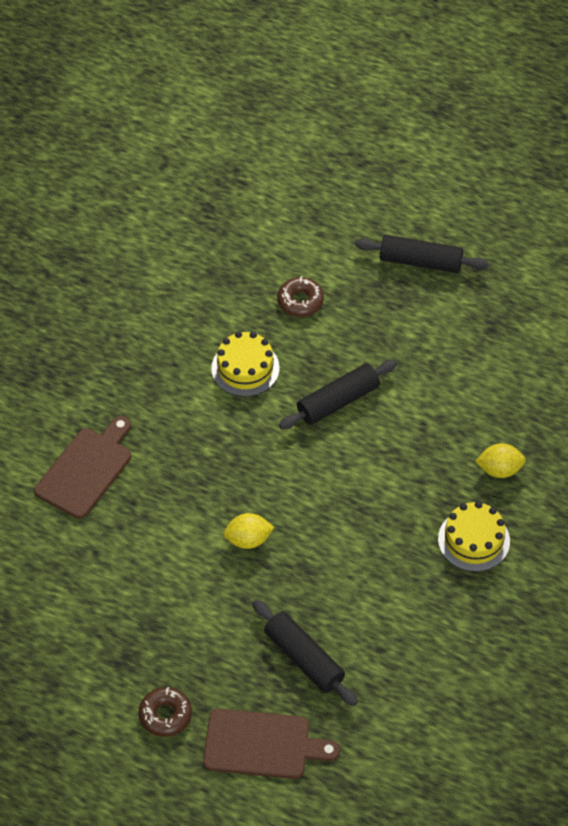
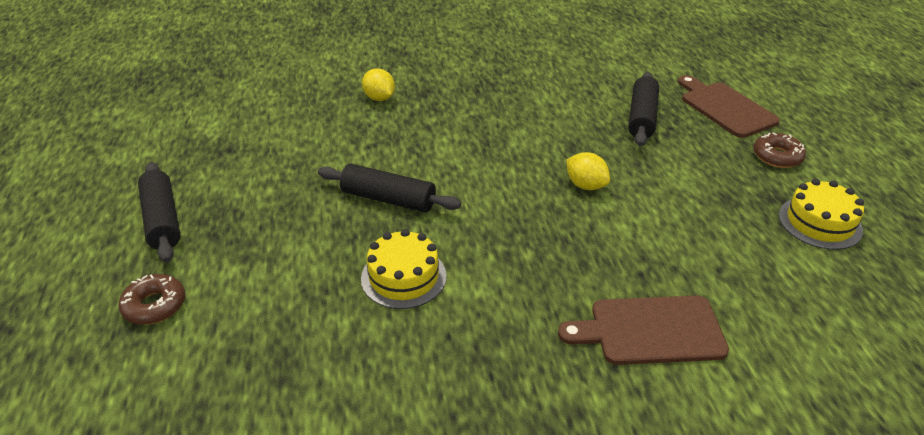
camera: 125 degrees left, 15 degrees down
brown donut [277,276,324,317] -> brown donut moved to [118,274,185,325]
yellow cake [438,501,510,572] -> yellow cake moved to [779,179,864,250]

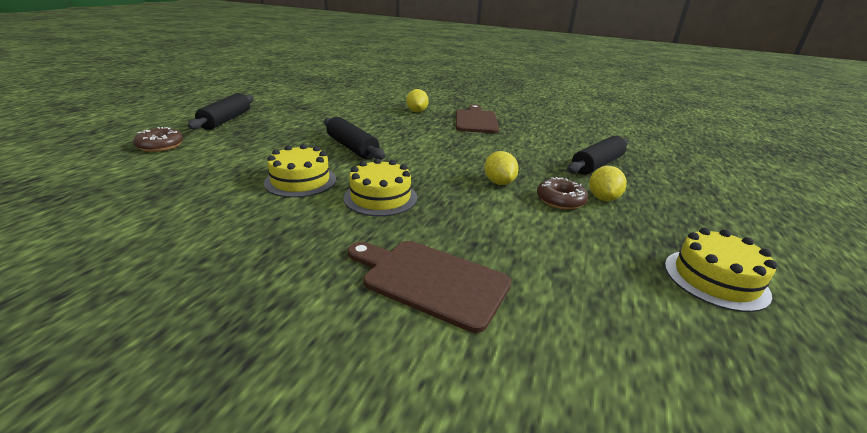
camera: 30 degrees right, 10 degrees down
brown cutting board [678,75,780,138] -> brown cutting board moved to [456,105,499,133]
brown donut [753,133,806,168] -> brown donut moved to [537,177,588,210]
none -> yellow cake [344,158,417,216]
none -> yellow lemon [589,166,627,201]

